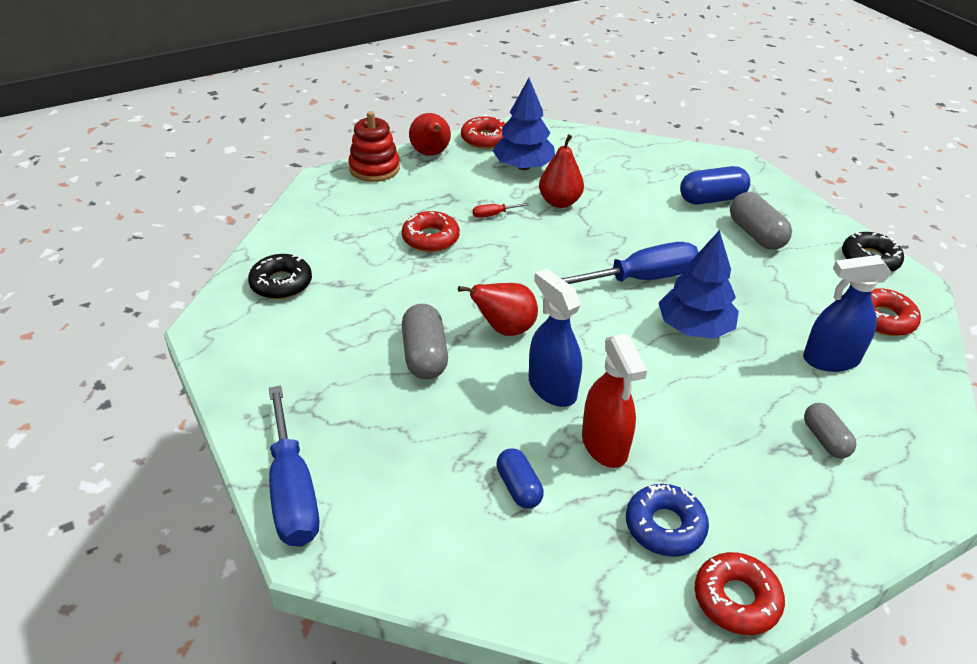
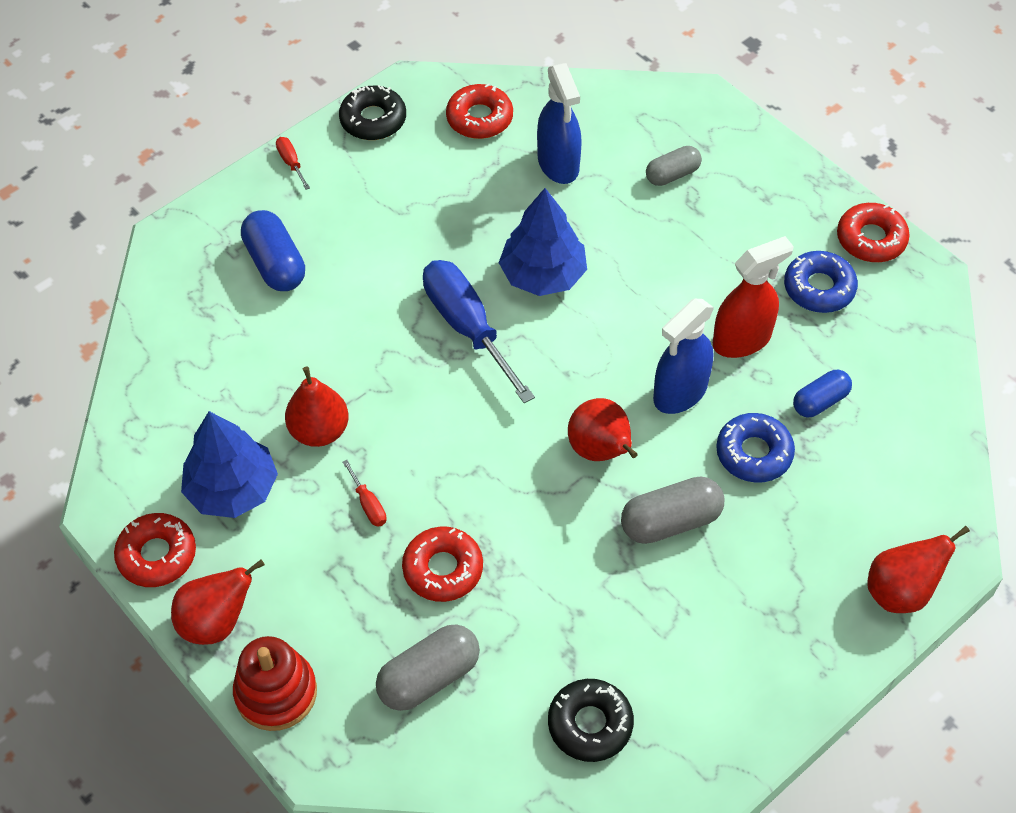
camera: 100 degrees left, 15 degrees up
blue screwdriver [269,385,320,547] -> red pear [868,526,970,613]
grey capsule [730,192,792,250] -> grey capsule moved to [376,624,480,711]
none -> red screwdriver [276,137,310,190]
none -> blue donut [716,413,795,483]

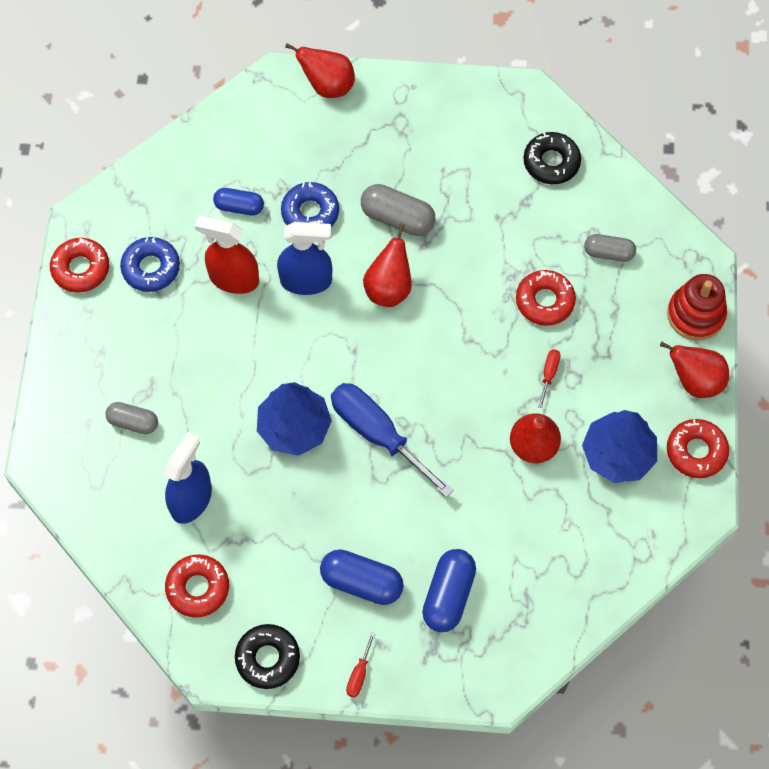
camera: 135 degrees left, 10 degrees up
grey capsule [376,624,480,711] -> grey capsule [584,234,636,262], size x0.65
blue screwdriver [423,260,535,403] -> blue screwdriver turned 120 degrees clockwise [331,383,454,498]
none -> blue capsule [320,549,404,605]

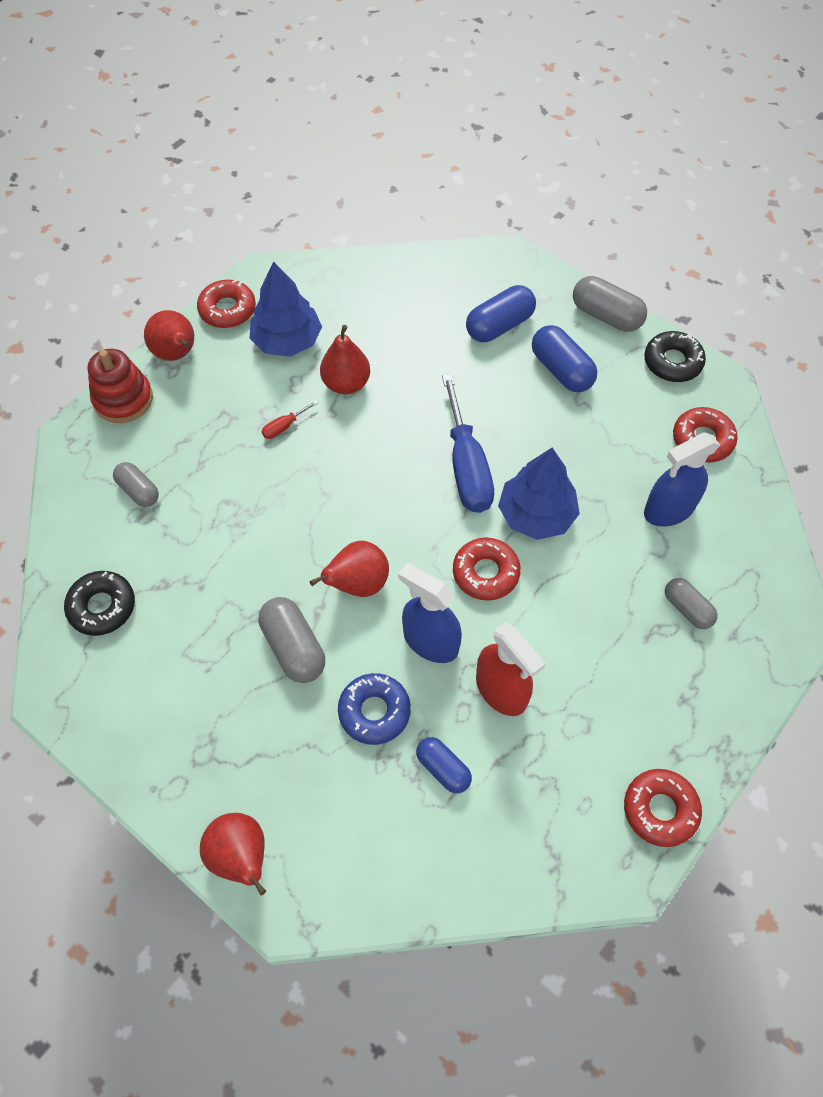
camera: 145 degrees left, 5 degrees down
blue donut [120,237,180,292] -> none
red screwdriver [346,632,376,698] -> grey capsule [573,276,647,332]
red donut [516,270,576,326] -> red donut moved to [453,537,521,601]

